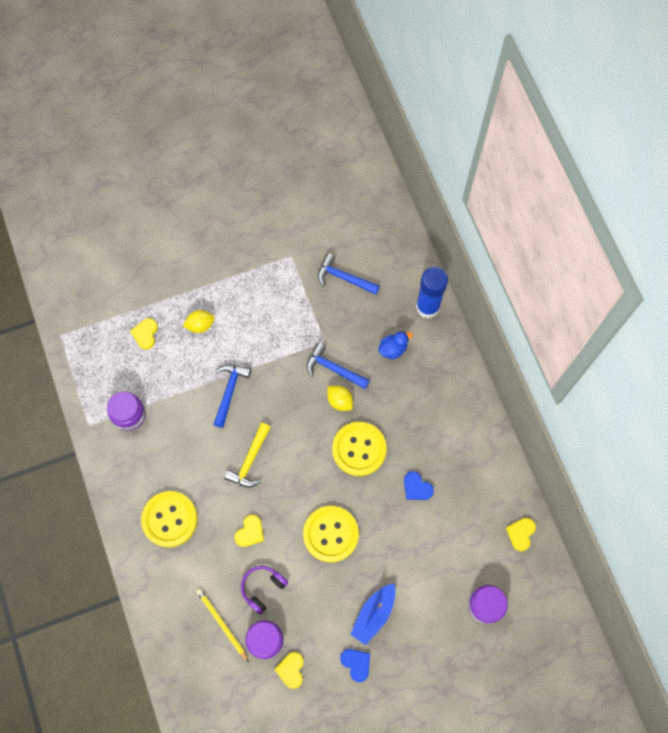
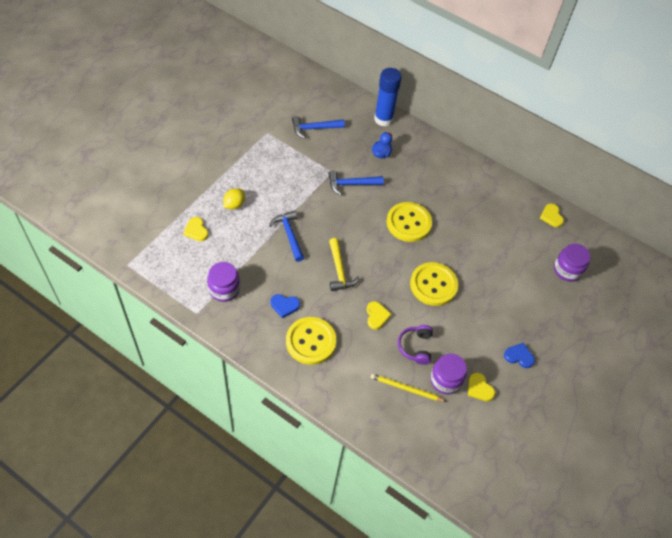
camera: 40 degrees left, 15 degrees down
yellow lemon [327,386,353,411] -> none
blue boat [350,584,395,645] -> none
blue heart [404,471,434,500] -> blue heart moved to [270,294,300,318]

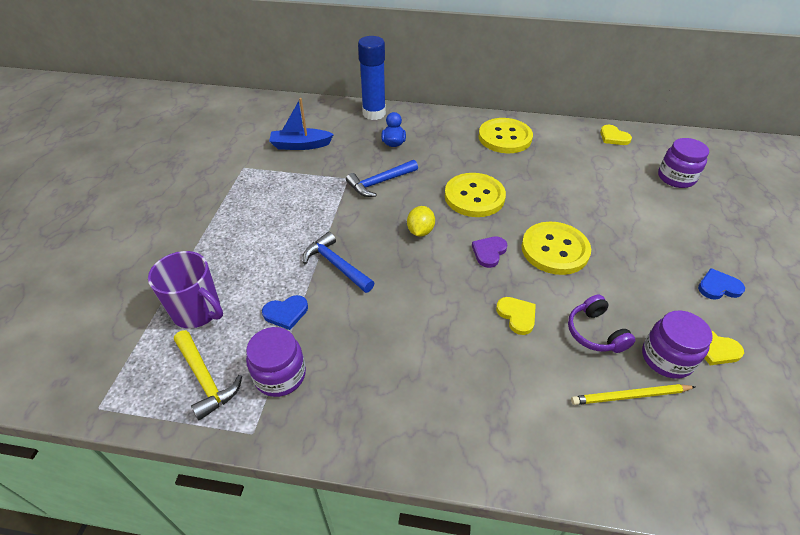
camera: 20 degrees left, 10 degrees down
yellow heart [183,217,208,241] -> purple mug [148,251,223,328]
yellow lemon [223,188,245,209] -> yellow lemon moved to [407,206,435,237]
blue heart [270,294,300,318] -> blue heart moved to [262,295,308,330]
yellow button [286,317,336,365] -> yellow button moved to [479,118,533,153]
blue hammer [292,116,345,139] -> blue boat [269,98,334,150]
yellow hammer [329,238,360,291] -> yellow hammer moved to [174,330,242,420]
none -> purple heart [472,237,507,268]

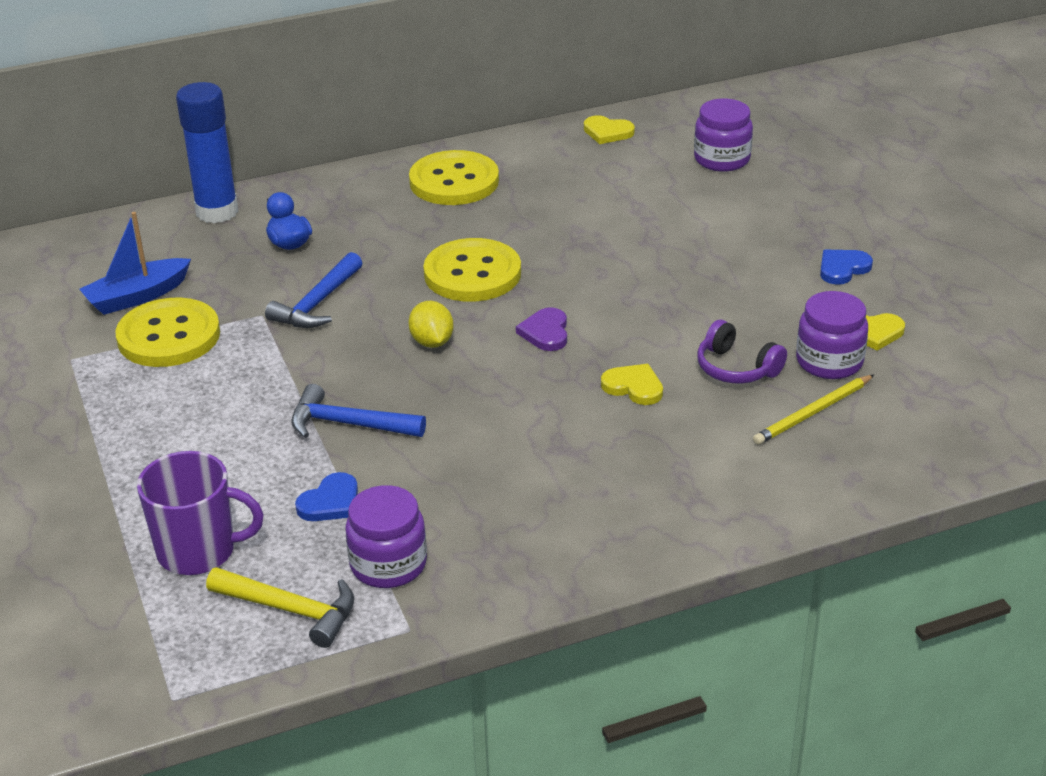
camera: 30 degrees left, 10 degrees down
yellow button [521,222,591,275] -> yellow button moved to [115,298,220,367]

